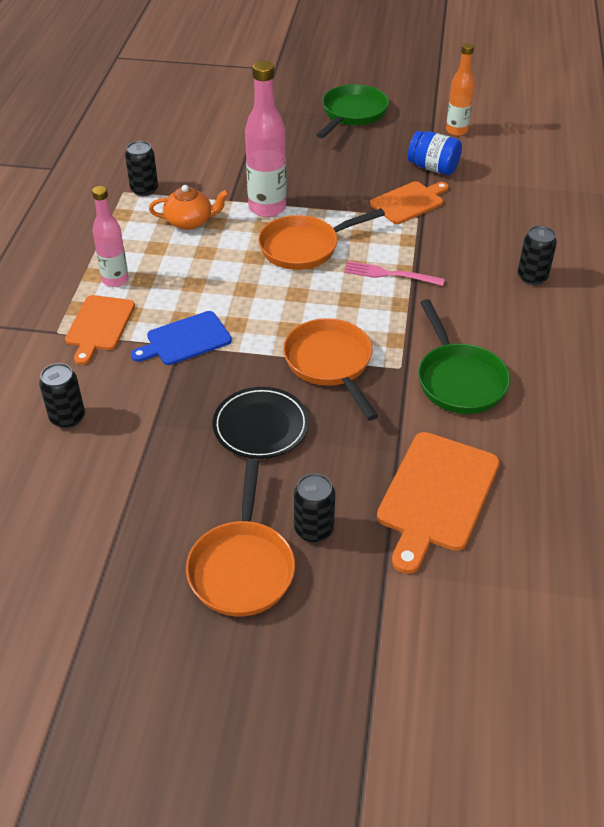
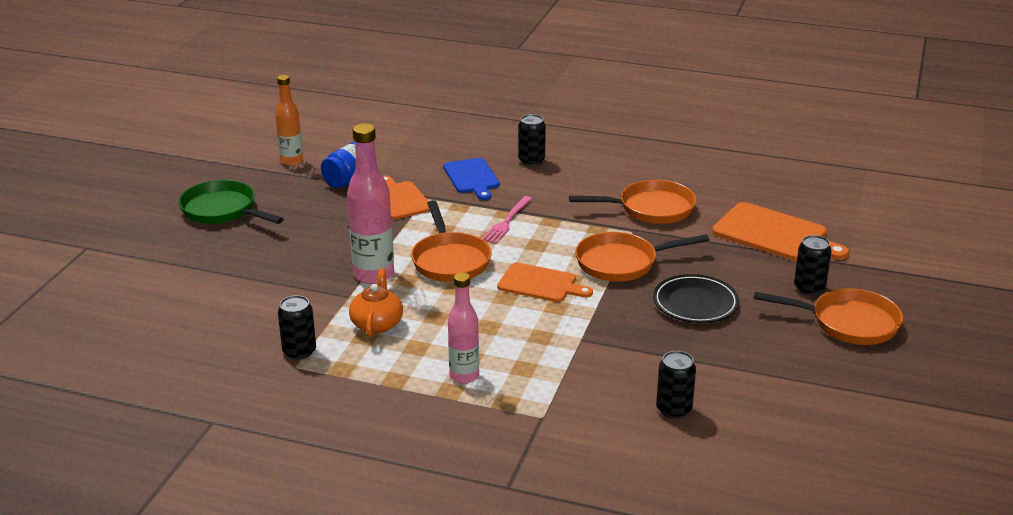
camera: 80 degrees left, 15 degrees down
orange cutting board [65,295,135,365] -> orange cutting board moved to [497,263,593,302]
blue cutting board [131,311,232,365] -> blue cutting board moved to [443,158,500,200]
green pan [418,299,510,414] -> orange pan [569,180,696,224]

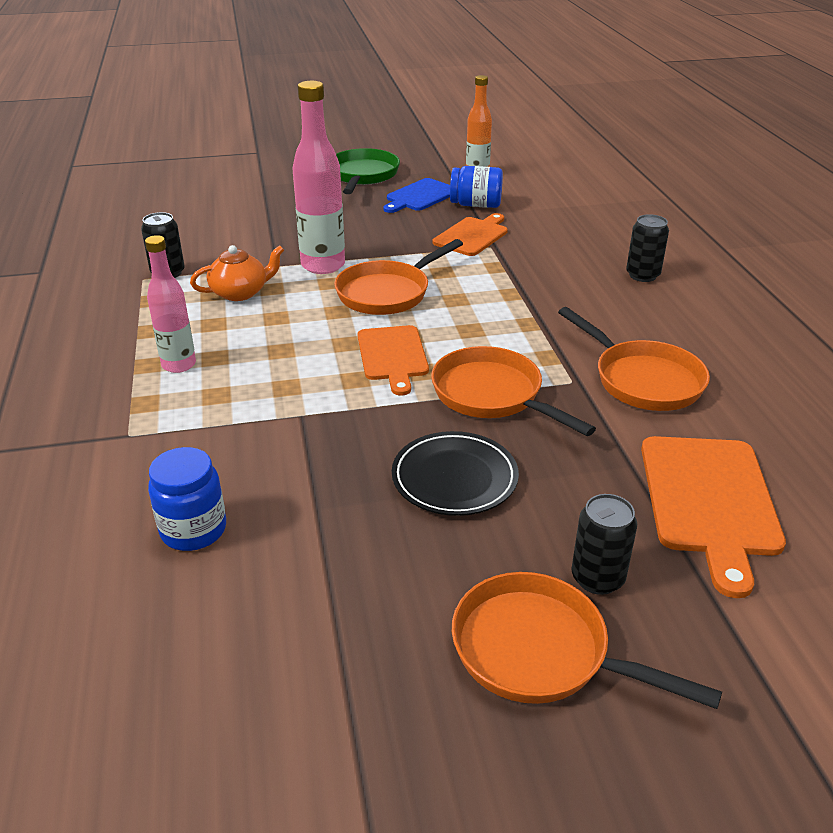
camera: 60 degrees right, 5 degrees up
blue cutting board [443,158,500,200] -> blue cutting board moved to [383,178,450,213]
pink fork [482,196,532,244] -> none
black can [656,351,696,419] -> blue jar [148,447,226,551]
orange pan [754,288,903,345] -> orange pan turned 135 degrees clockwise [452,572,722,709]

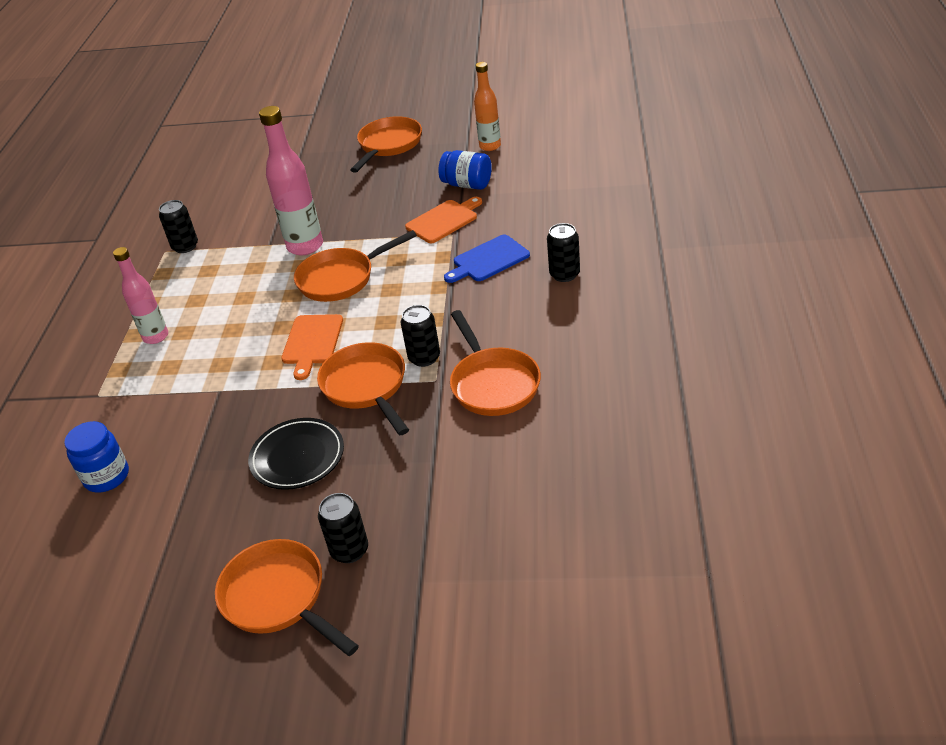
camera: 20 degrees right, 5 degrees up
orange teapot [190,245,284,301] -> none
green pan [336,148,400,194] -> orange pan [350,116,422,173]
blue cutting board [383,178,450,213] -> blue cutting board moved to [444,234,530,283]
orange cutting board [641,436,786,598] -> none
none -> black can [401,305,440,367]

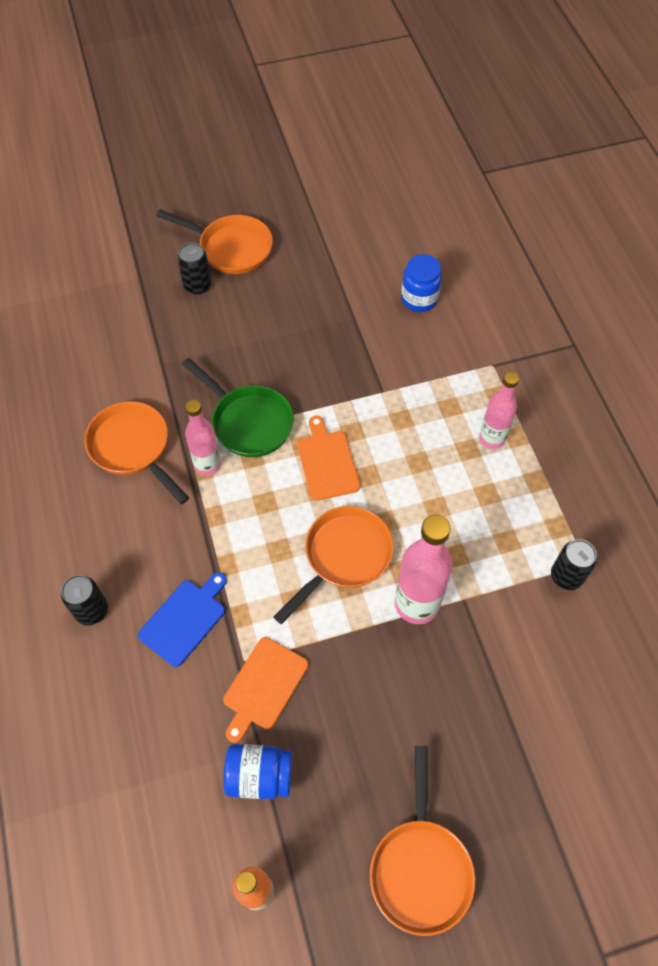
camera: 155 degrees right, 20 degrees up
black plate [248,418,344,490] -> none
orange pan [317,342,409,435] -> green pan [182,358,294,457]
black can [401,305,440,367] -> pink bottle [185,400,221,476]

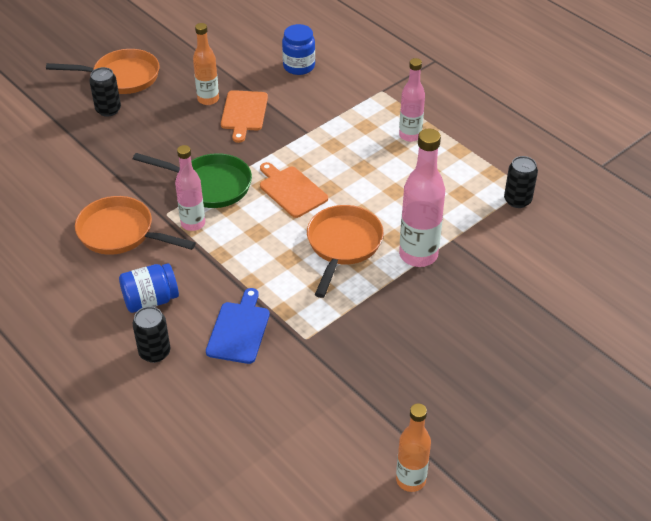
camera: 25 degrees left, 15 degrees down
orange cutting board [223,637,308,743] -> orange cutting board moved to [221,90,268,143]
blue jar [223,744,292,799] -> blue jar moved to [119,263,179,313]
orange pan [370,746,475,936] -> none
none -> orange bottle [193,23,219,105]

